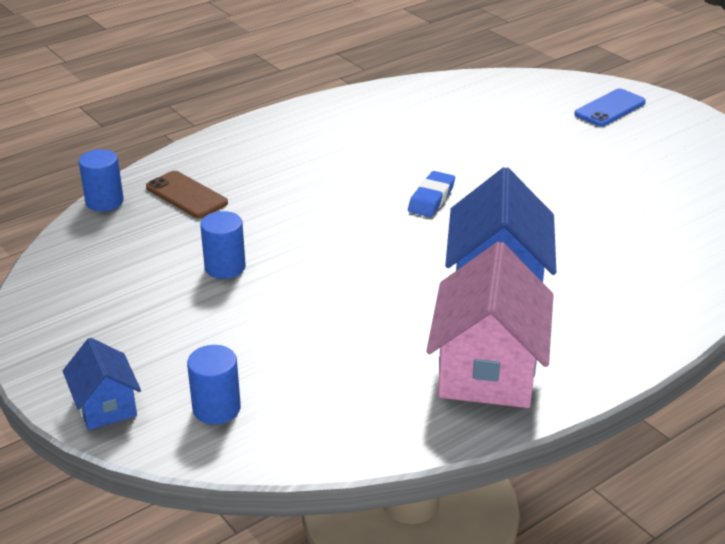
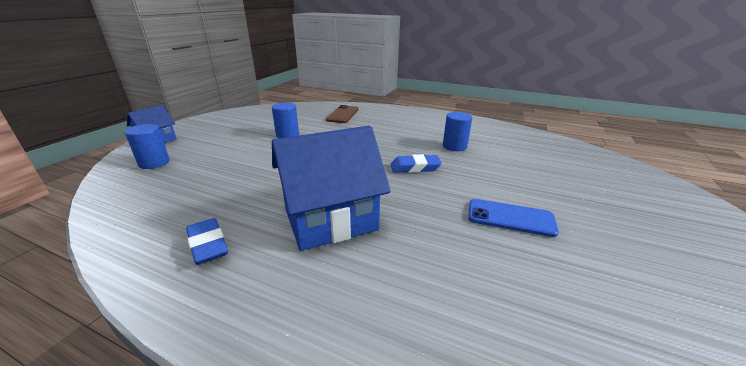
camera: 60 degrees right, 5 degrees down
blue cylinder [79,149,124,212] -> blue cylinder moved to [443,112,472,151]
pink house [426,242,553,408] -> blue eraser [186,218,228,265]
blue phone [574,88,646,126] -> blue phone moved to [468,199,559,237]

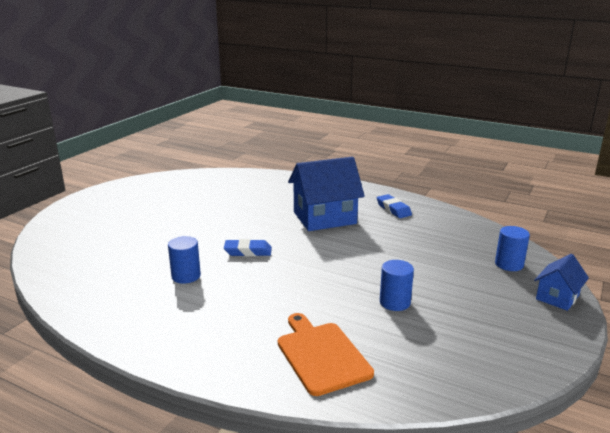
camera: 175 degrees left, 5 degrees down
brown phone [326,105,359,123] -> orange cutting board [278,313,374,396]
blue phone [468,199,559,237] -> none

